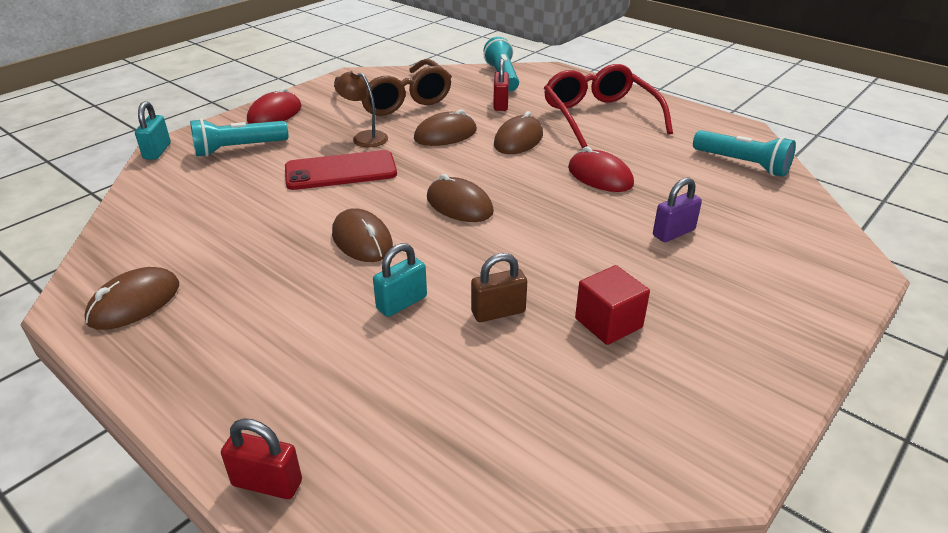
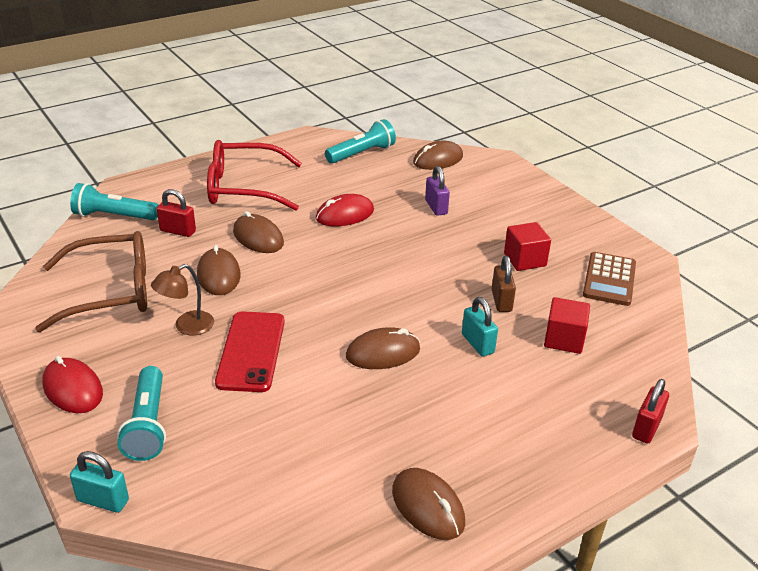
camera: 75 degrees left, 0 degrees up
brown mouse [427,174,494,222] -> brown mouse moved to [413,141,463,170]
none -> red cube [544,297,590,354]
none -> brown calculator [583,252,636,306]

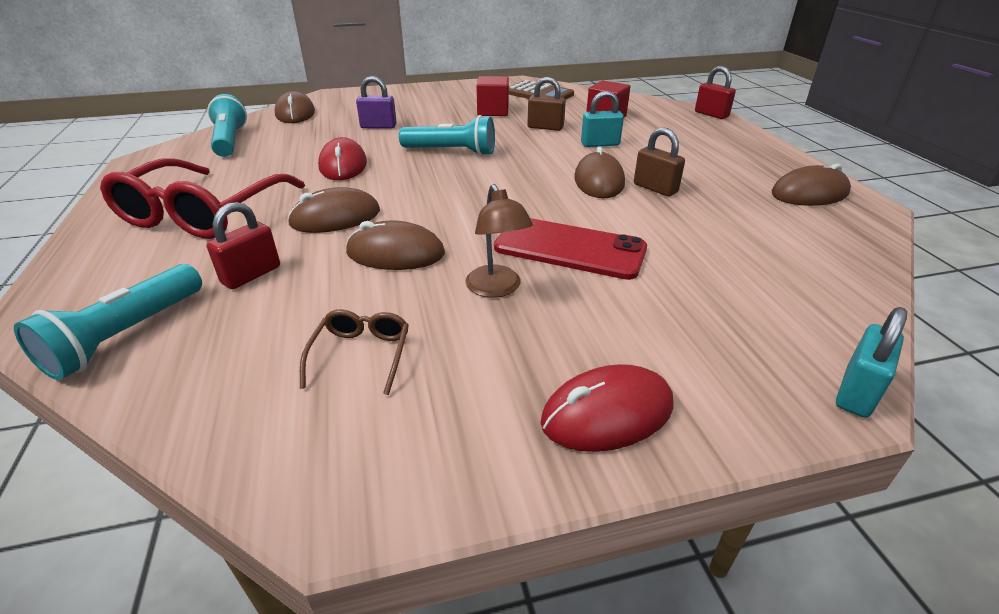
camera: 70 degrees left, 0 degrees up
brown glasses [35,231,147,332] -> brown glasses [300,309,409,395], size x0.45
turquoise flashlight [117,366,166,461] -> turquoise flashlight moved to [399,115,495,156]
none -> brown padlock [634,128,685,196]

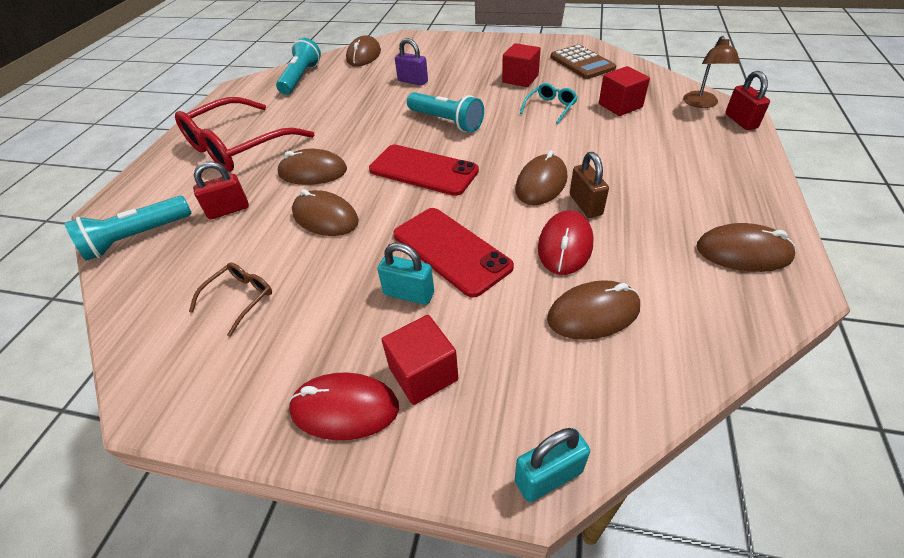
camera: 30 degrees right, 10 degrees up
red mouse [318,137,367,180] -> red mouse moved to [538,211,594,275]
brown lamp [466,184,533,298] -> brown lamp moved to [683,36,739,108]
brown padlock [528,77,566,131] -> turquoise glasses [520,83,578,124]
turquoise padlock [581,91,624,147] -> turquoise padlock moved to [377,243,434,305]
none -> red phone [369,145,479,196]
none -> red cube [382,315,458,405]
none -> brown mouse [547,280,640,340]

